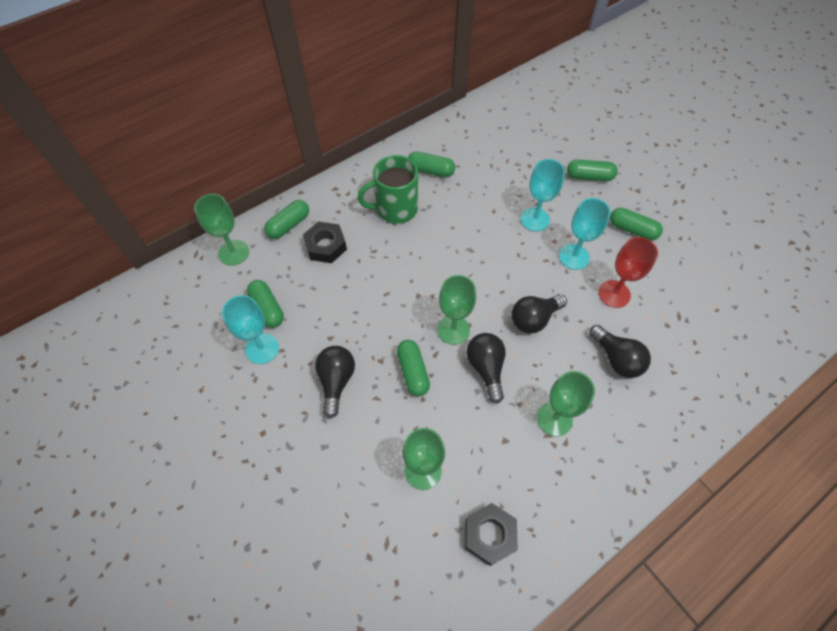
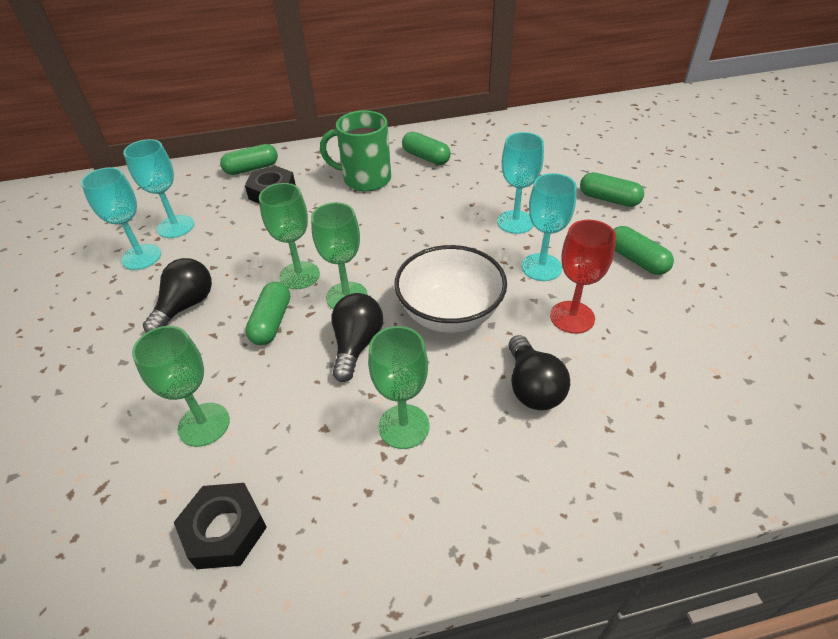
camera: 25 degrees right, 15 degrees down
green goblet [194,194,249,265] -> green goblet moved to [259,183,320,289]
green capsule [247,280,284,328] -> turquoise goblet [123,139,194,238]
black light bulb [511,294,567,334] -> white bowl [394,245,507,333]

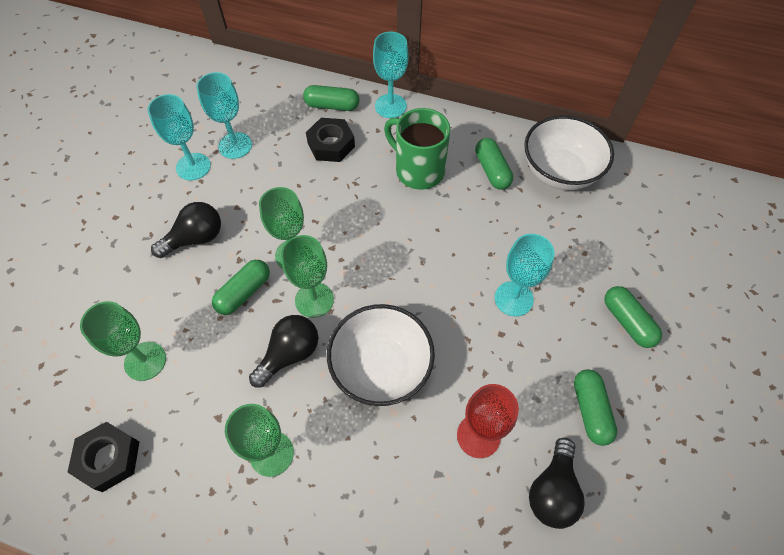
camera: 30 degrees right, 15 degrees up
black light bulb [508,335,570,410] -> black light bulb moved to [529,437,585,529]
turquoise goblet [521,173,577,281] -> turquoise goblet moved to [373,32,409,118]
none -> white bowl [524,115,614,190]

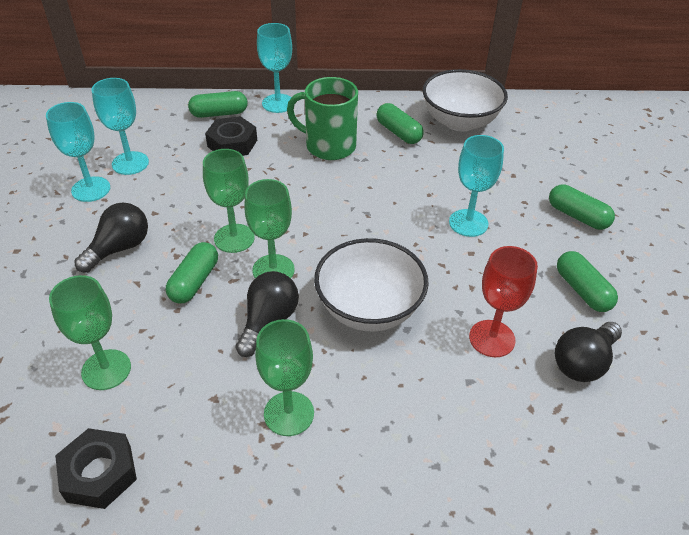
camera: 20 degrees left, 15 degrees down
black light bulb [529,437,585,529] -> black light bulb turned 45 degrees clockwise [555,322,622,382]

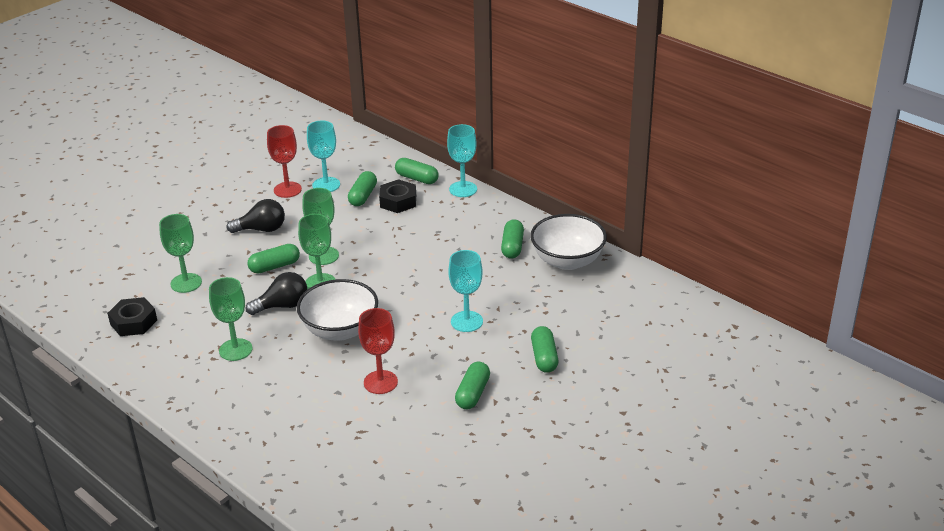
camera: 45 degrees right, 10 degrees down
turquoise goblet [46,102,110,202] -> red goblet [267,125,302,198]
green mug [287,77,358,160] -> none
black light bulb [555,322,622,382] -> none
none -> green capsule [348,171,377,206]

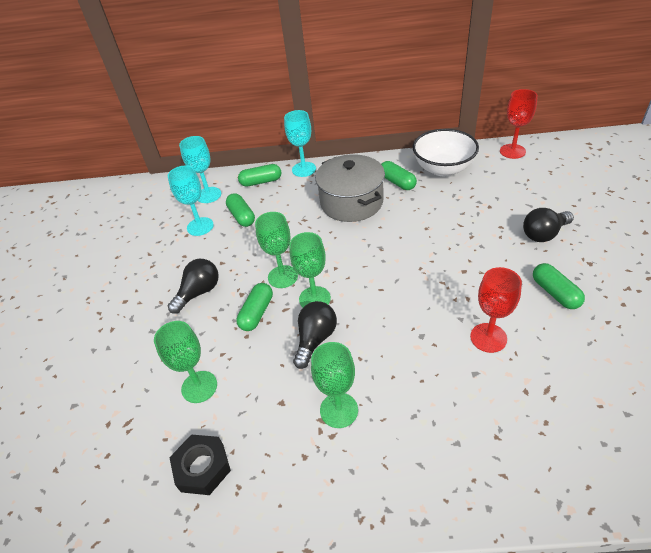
camera: 40 degrees left, 10 degrees up
red goblet [267,125,302,198] -> red goblet moved to [500,89,538,159]
white bowl [297,279,378,341] -> none
black nut [379,179,416,213] -> none
turquoise goblet [448,250,483,332] -> turquoise goblet moved to [179,136,221,203]
green capsule [531,326,559,373] -> black light bulb [523,208,574,242]
none -> grey pot [315,154,385,222]

